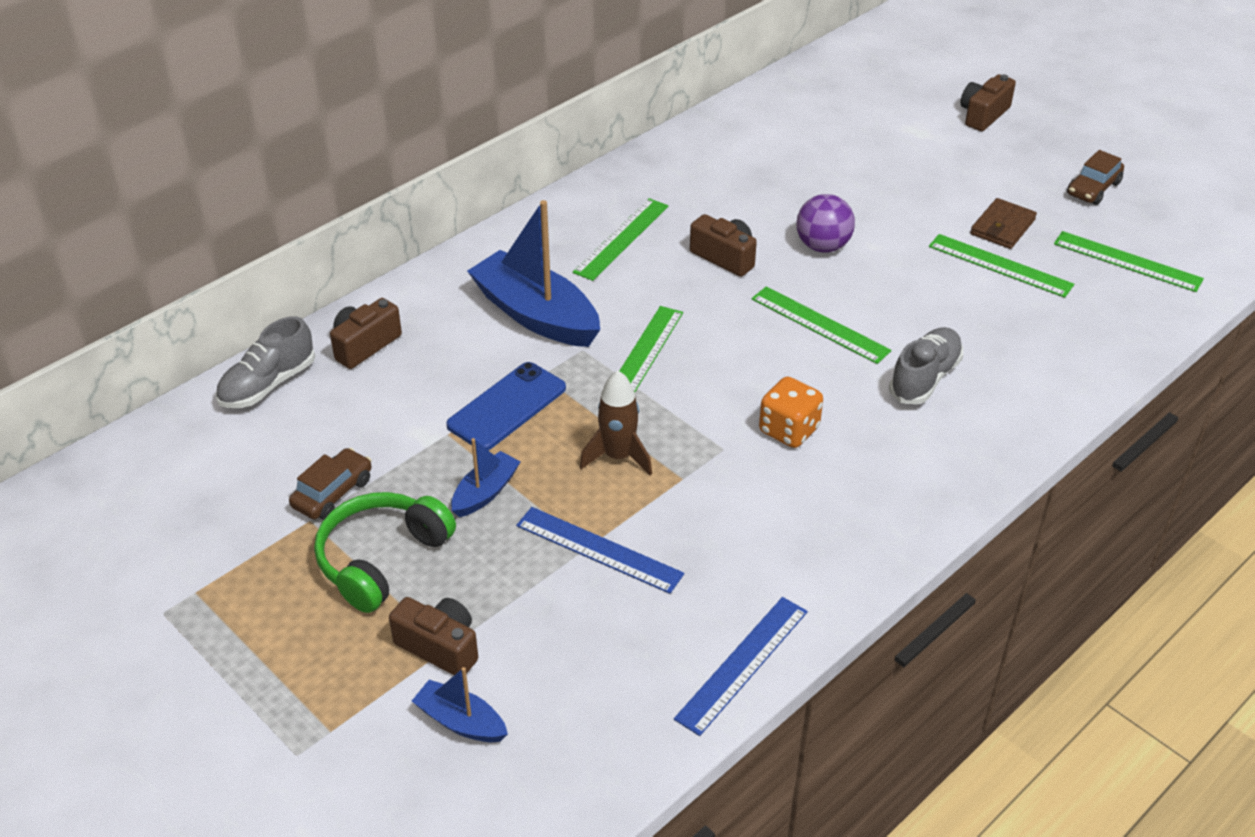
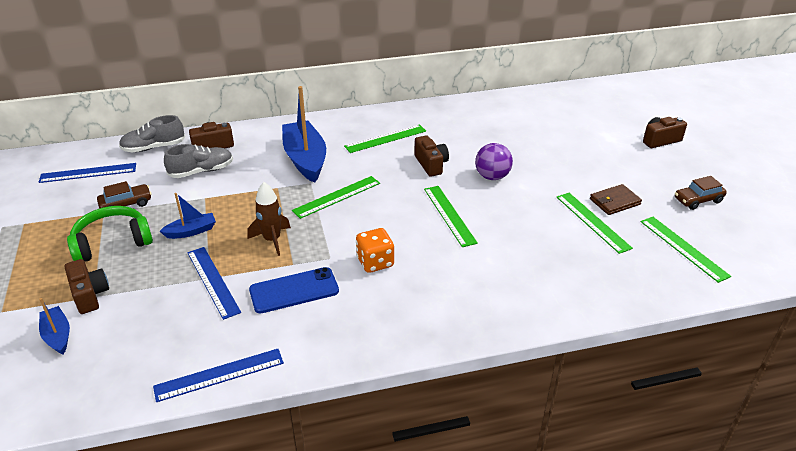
camera: 30 degrees right, 5 degrees down
blue phone [446,362,566,450] -> blue phone moved to [249,267,339,314]
grey shoe [889,327,963,404] -> grey shoe moved to [164,144,233,178]
none -> blue ruler [39,163,136,183]

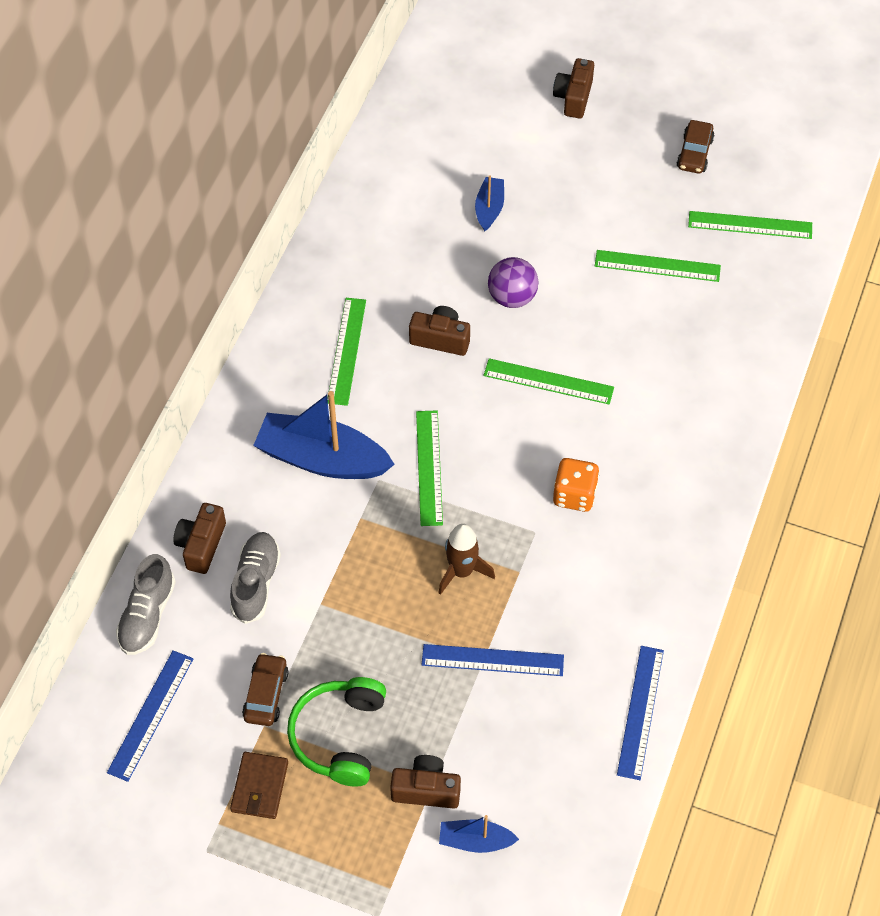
camera: 55 degrees left, 20 degrees up
blue boat [160,193,216,239] -> blue boat moved to [475,175,504,231]
blue phone [249,267,339,314] -> none
brown wallet [590,184,642,215] -> brown wallet moved to [230,752,288,819]

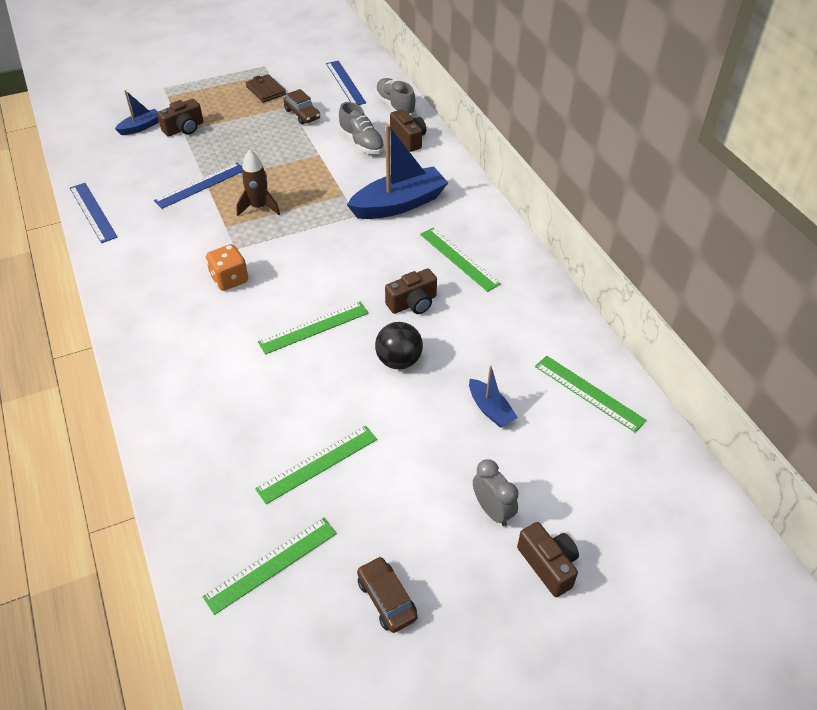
camera: 135 degrees right, 10 degrees down
green headphones [287,677,386,786] -> none
green ruler [416,411,443,526] -> green ruler moved to [535,356,647,433]
purple ball [488,257,538,308] -> black ball [375,322,423,369]
none -> grey clock [473,459,518,526]

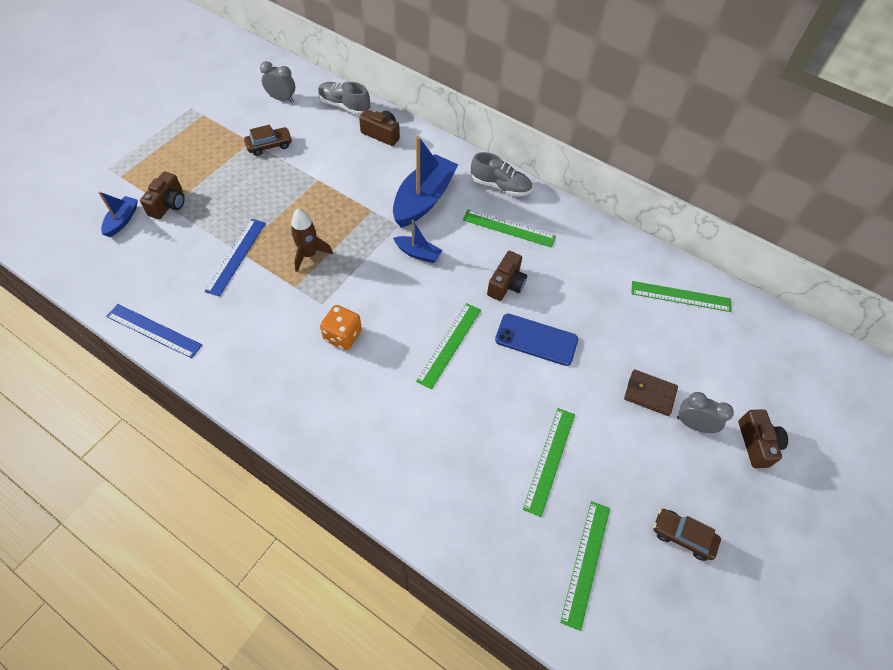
camera: 35 degrees left, 10 degrees up
brown wallet [245,74,286,103] -> brown wallet moved to [624,369,678,416]
brown car [283,89,320,125] -> brown car turned 45 degrees counterclockwise [244,125,292,156]
blue ruler [326,61,366,105] -> grey clock [260,61,295,102]
grey shoe [338,102,385,154] -> grey shoe moved to [471,152,532,197]
black ball [375,322,423,369] -> blue phone [495,314,578,366]
blue boat [469,365,518,428] -> blue boat moved to [393,220,443,263]
brown camera [517,522,579,597] -> brown camera turned 60 degrees clockwise [738,409,788,468]

